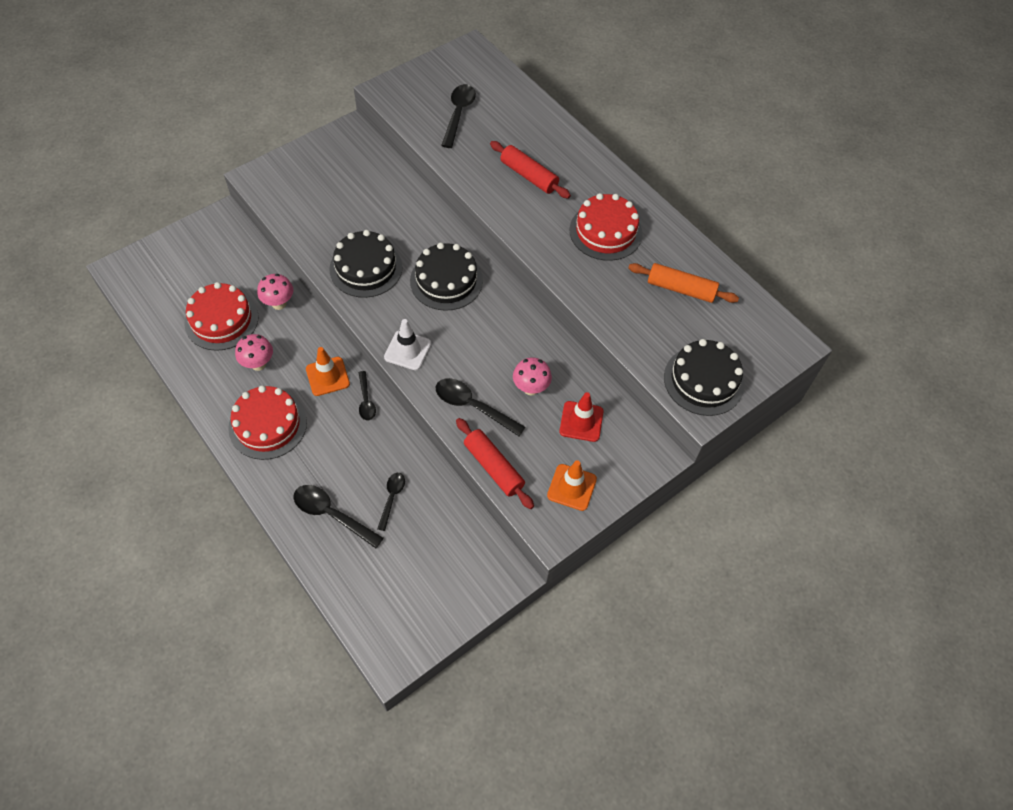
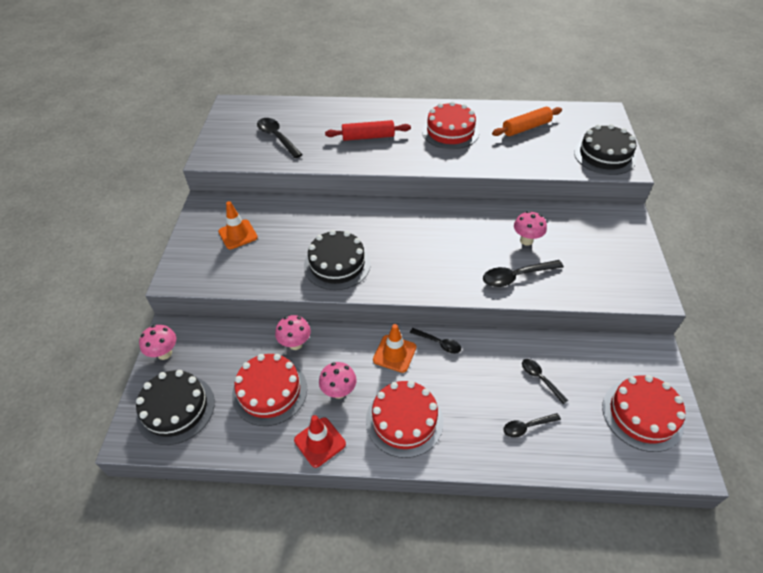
camera: 45 degrees left, 10 degrees down
black spoon [293,485,383,548] -> black spoon [503,413,561,438], size x0.62
white traffic cone [384,319,431,370] -> none
black cake [410,243,483,311] -> black cake moved to [136,370,215,445]
red rolling pin [456,418,534,509] -> none
orange traffic cone [547,460,597,511] -> orange traffic cone moved to [218,201,258,249]
red traffic cone [559,392,604,442] -> red traffic cone moved to [294,415,346,468]
none -> pink mushroom [139,325,176,360]
none -> red cake [602,375,686,452]

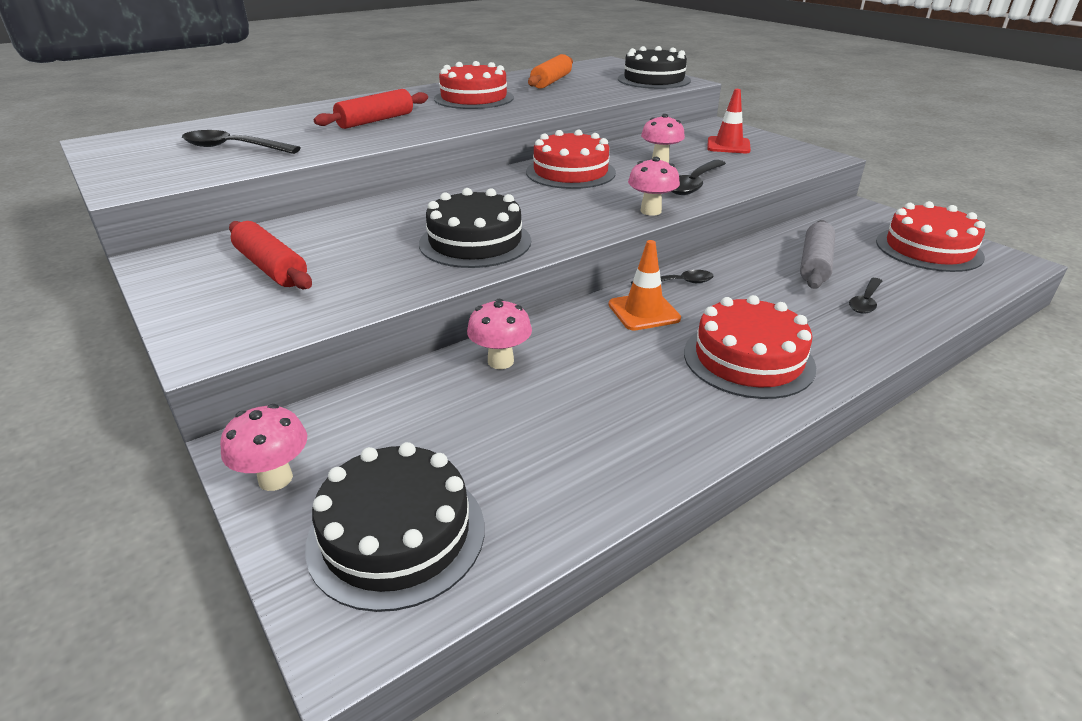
camera: 40 degrees left, 15 degrees down
orange traffic cone [218,201,258,249] -> red rolling pin [229,221,312,289]
red cake [232,354,307,426] -> red cake moved to [526,130,616,189]
red traffic cone [294,415,346,468] -> red traffic cone moved to [707,89,751,153]
pink mushroom [319,362,357,399] -> pink mushroom moved to [628,157,680,216]
black spoon [522,359,568,404] -> grey rolling pin [800,220,835,289]

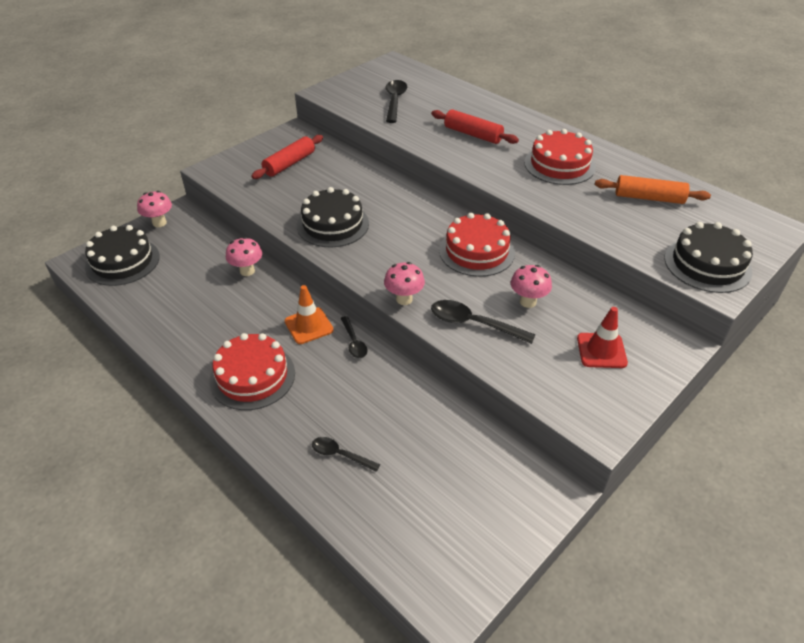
camera: 80 degrees right, 10 degrees up
grey rolling pin [800,220,835,289] -> none
red cake [876,201,986,272] -> none

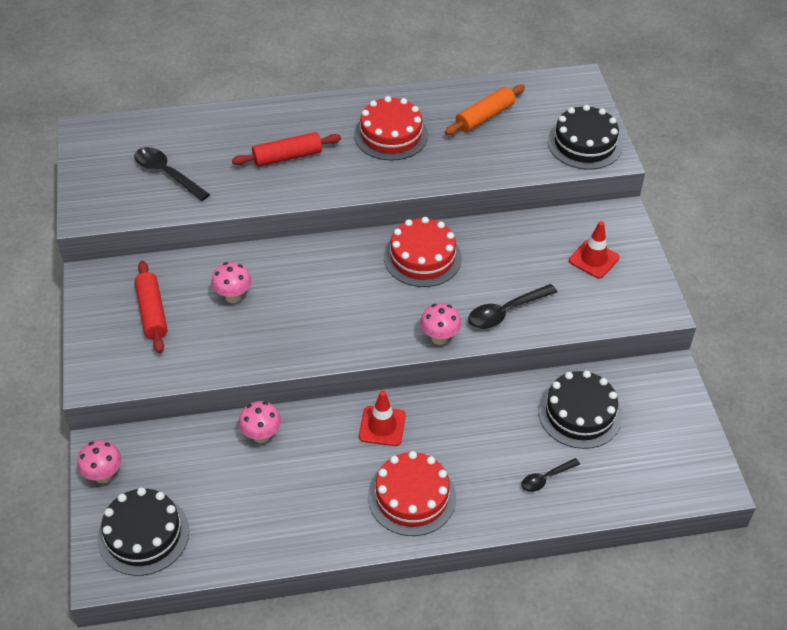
camera: 55 degrees left, 5 degrees up
orange traffic cone [284,285,333,344] -> red traffic cone [359,391,406,446]
black cake [297,187,369,247] -> black cake moved to [538,370,622,449]
black spoon [340,316,367,358] -> none
pink mushroom [511,265,552,308] -> pink mushroom moved to [211,262,252,303]

